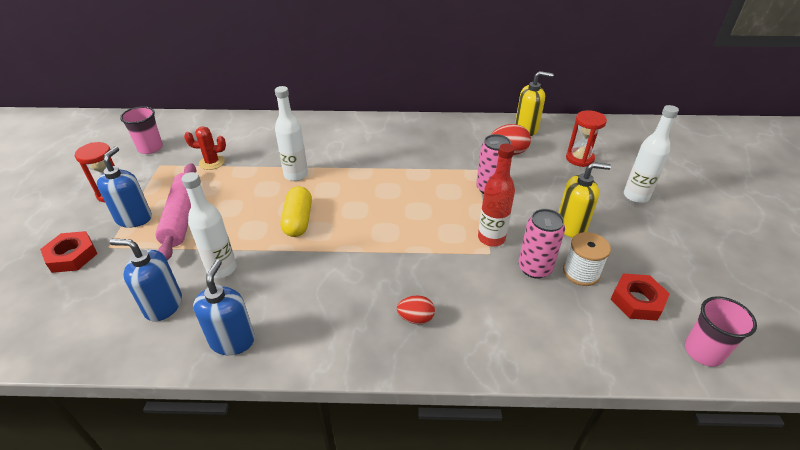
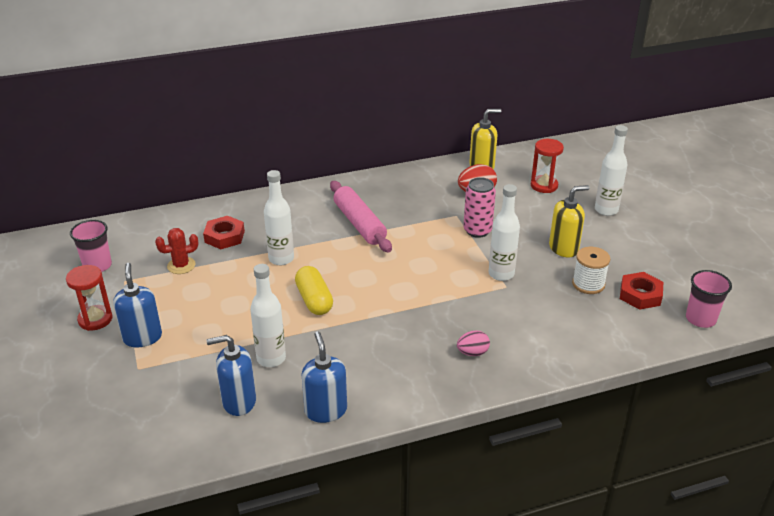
camera: 20 degrees left, 5 degrees down
red nut [40,231,97,273] -> red nut moved to [203,216,245,249]
pink rolling pin [155,163,196,260] -> pink rolling pin moved to [330,181,392,253]
red egg [397,295,435,325] -> pink egg [457,330,490,356]
red bottle [478,144,515,246] -> white bottle [489,184,520,281]
pink can [518,209,565,279] -> none

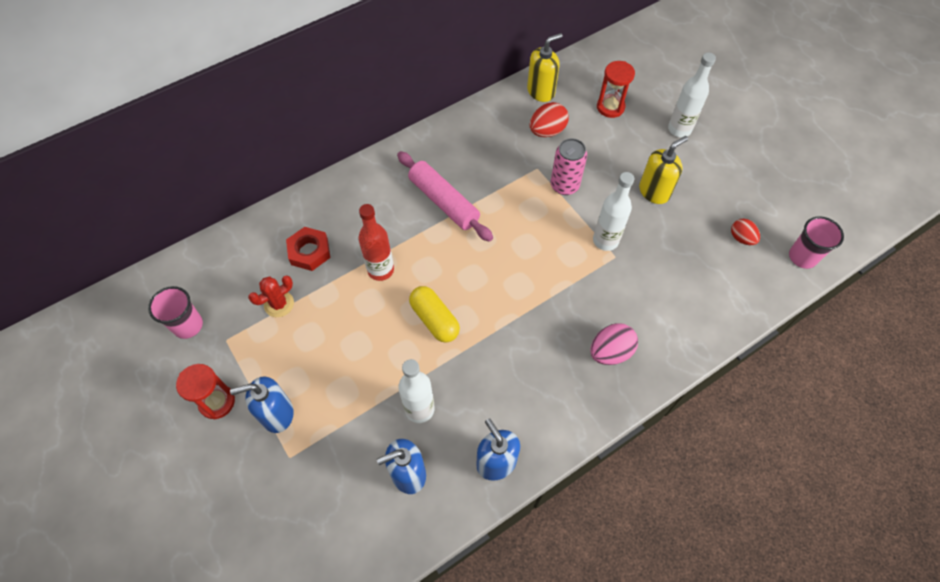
camera: 15 degrees left, 25 degrees up
blue soap dispenser [113,263,162,347] -> blue soap dispenser turned 75 degrees counterclockwise [230,376,294,433]
white bottle [264,170,294,265] -> red bottle [358,204,394,281]
pink egg [457,330,490,356] -> pink egg [590,323,638,365], size x1.51
white spool [572,247,610,294] -> none
red nut [620,272,663,310] -> red egg [731,219,760,245]

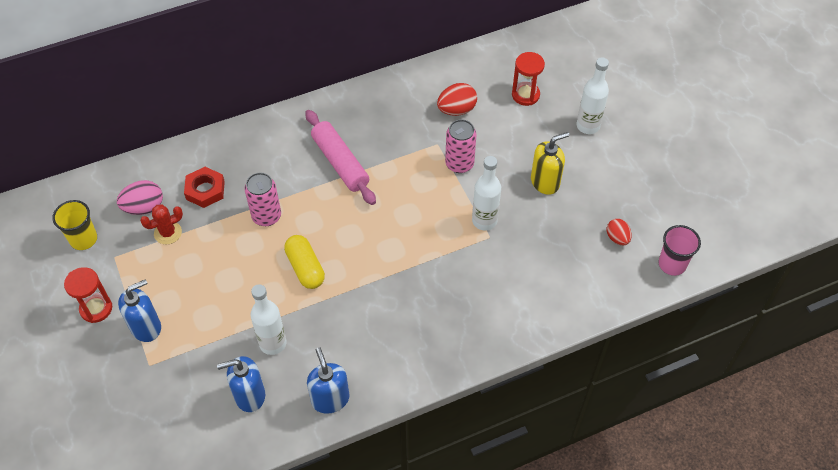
camera: 10 degrees right, 5 degrees down
pink cup [148,286,203,339] -> yellow cup [52,200,97,250]
blue soap dispenser [230,376,294,433] -> blue soap dispenser turned 150 degrees clockwise [118,279,161,342]
red bottle [358,204,394,281] -> pink can [245,172,281,226]
yellow soap dispenser [527,33,563,102] -> none
pink egg [590,323,638,365] -> pink egg moved to [117,180,163,215]

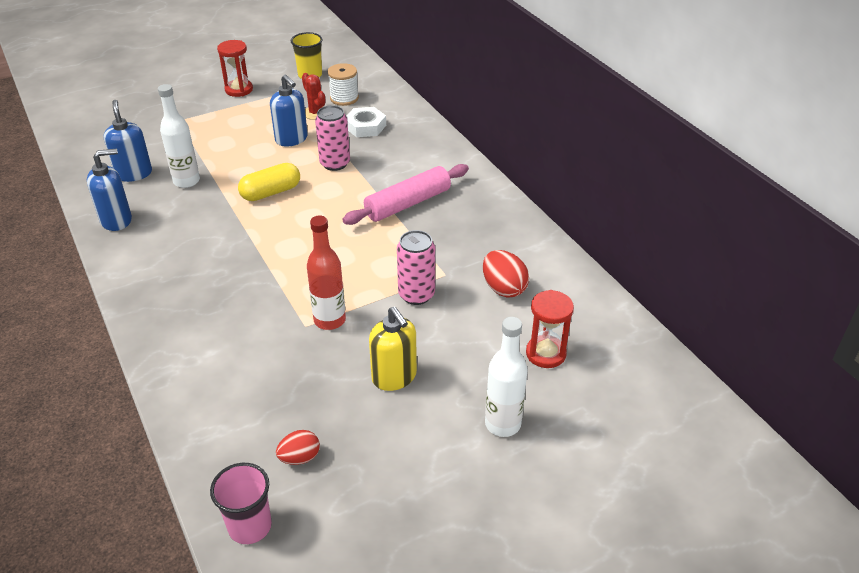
camera: 85 degrees right, 15 degrees down
pink egg [117,180,163,215] -> white spool [328,63,359,106]
blue soap dispenser [118,279,161,342] -> blue soap dispenser moved to [270,74,308,147]
red nut [184,167,225,208] -> white nut [347,107,386,137]
white bottle [472,156,501,231] -> red bottle [307,216,346,330]

